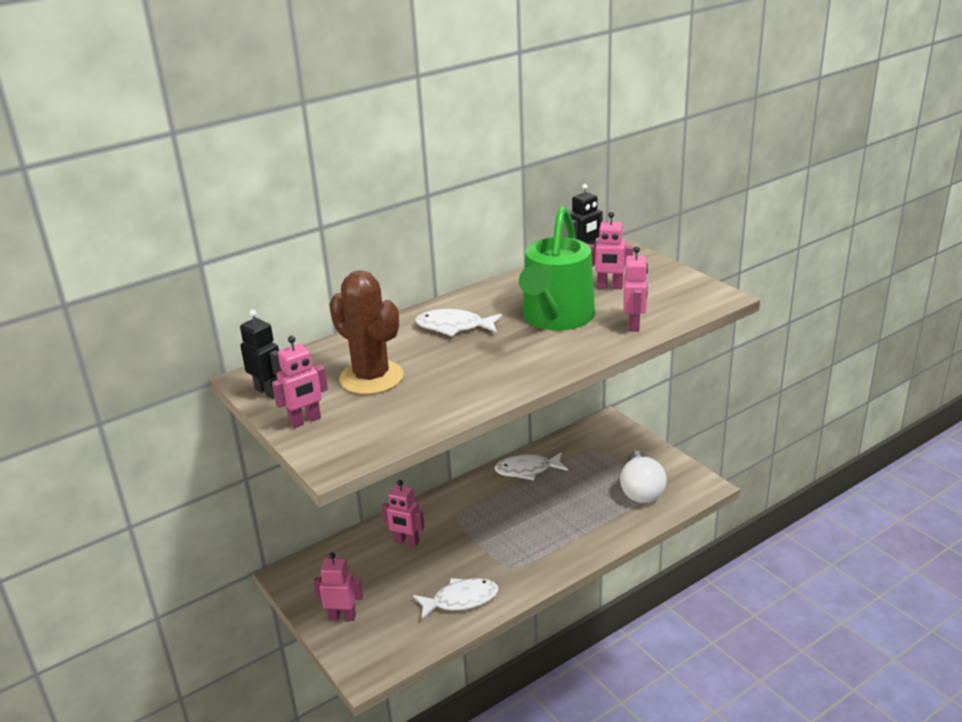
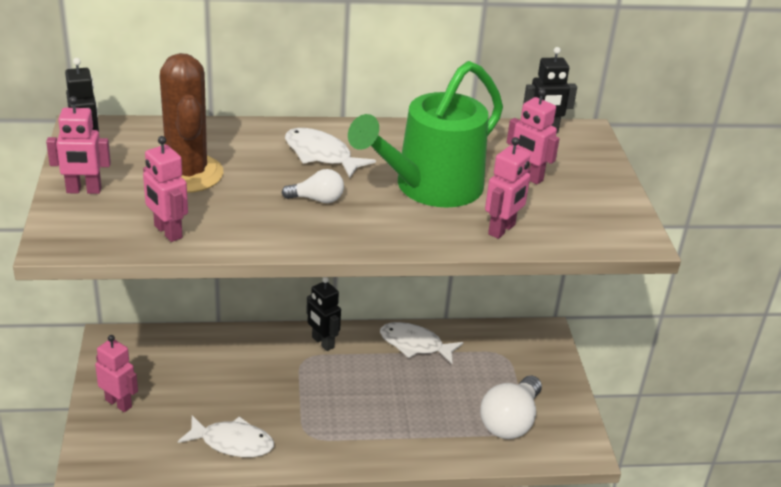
camera: 25 degrees right, 5 degrees up
pink robot [382,480,425,547] -> pink robot moved to [143,136,188,242]
none -> white light bulb [282,169,344,203]
none -> black robot [306,277,341,351]

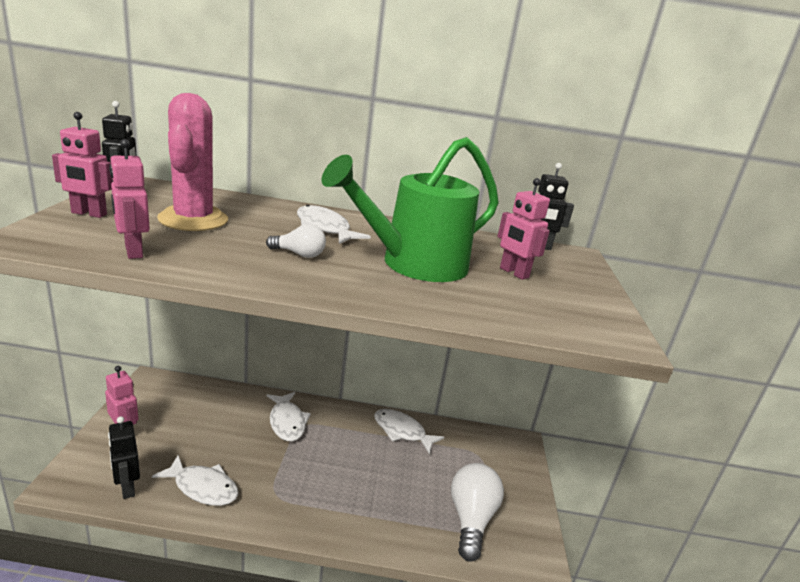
camera: 10 degrees right, 10 degrees down
brown cactus [159,53,223,193] -> pink cactus [157,93,228,231]
black robot [306,277,341,351] -> black robot moved to [108,416,140,499]
white light bulb [480,375,542,439] -> white light bulb turned 150 degrees clockwise [451,463,504,562]
pink robot [485,137,530,239] -> none
none -> white fish [266,392,311,441]

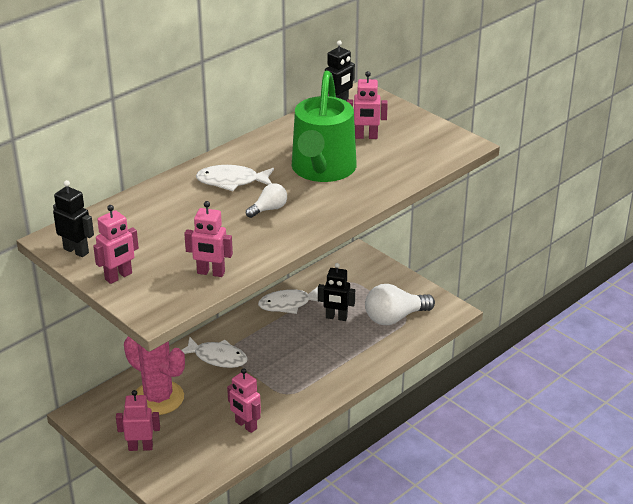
camera: 45 degrees left, 10 degrees up
black robot [108,416,140,499] -> black robot moved to [318,263,355,321]
white fish [152,455,238,506] -> pink robot [227,368,261,433]
pink cactus [157,93,228,231] -> pink cactus moved to [124,336,185,415]
white light bulb [451,463,504,562] -> white light bulb turned 75 degrees counterclockwise [365,284,435,325]

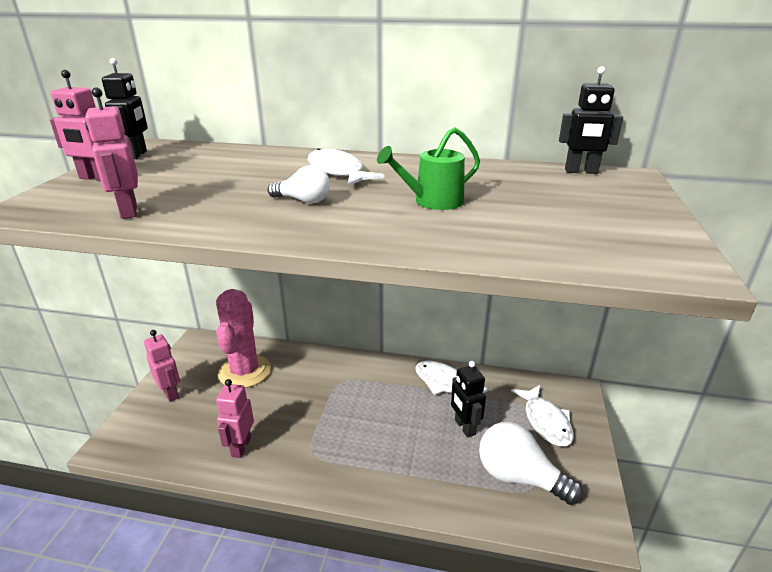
camera: 55 degrees right, 5 degrees down
white fish [181,337,248,368] -> white fish moved to [511,385,574,447]
green watering can [292,71,357,182] -> green watering can [377,127,480,210], size x0.50
pink robot [347,71,388,139] -> none

